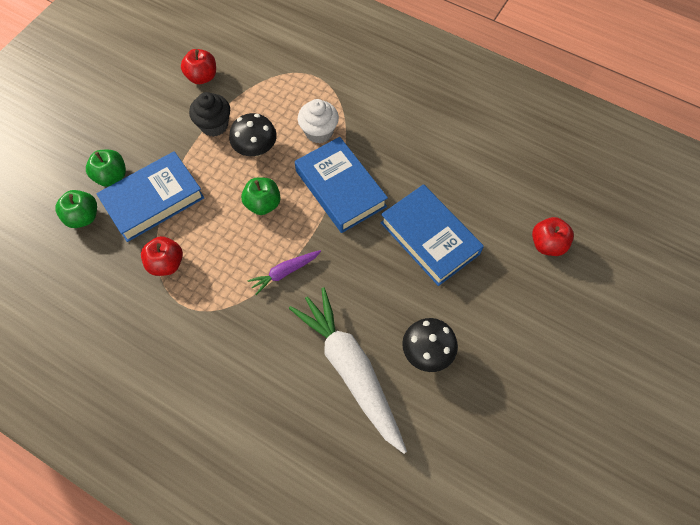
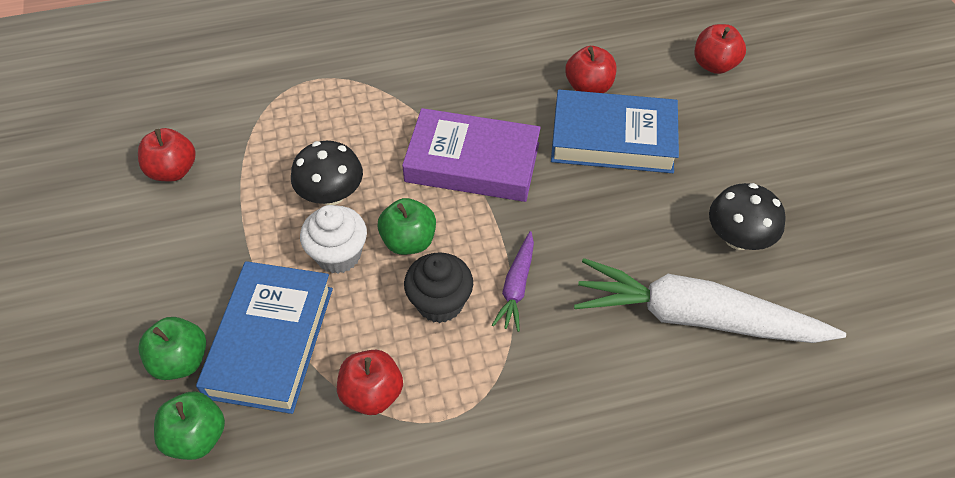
camera: 45 degrees left, 10 degrees down
black cupcake [189,92,230,137] -> black cupcake moved to [404,252,473,323]
blue book [295,137,388,233] -> purple book [402,108,541,202]
white cupcake [298,99,339,144] -> white cupcake moved to [300,205,367,274]
none -> red apple [565,46,616,93]

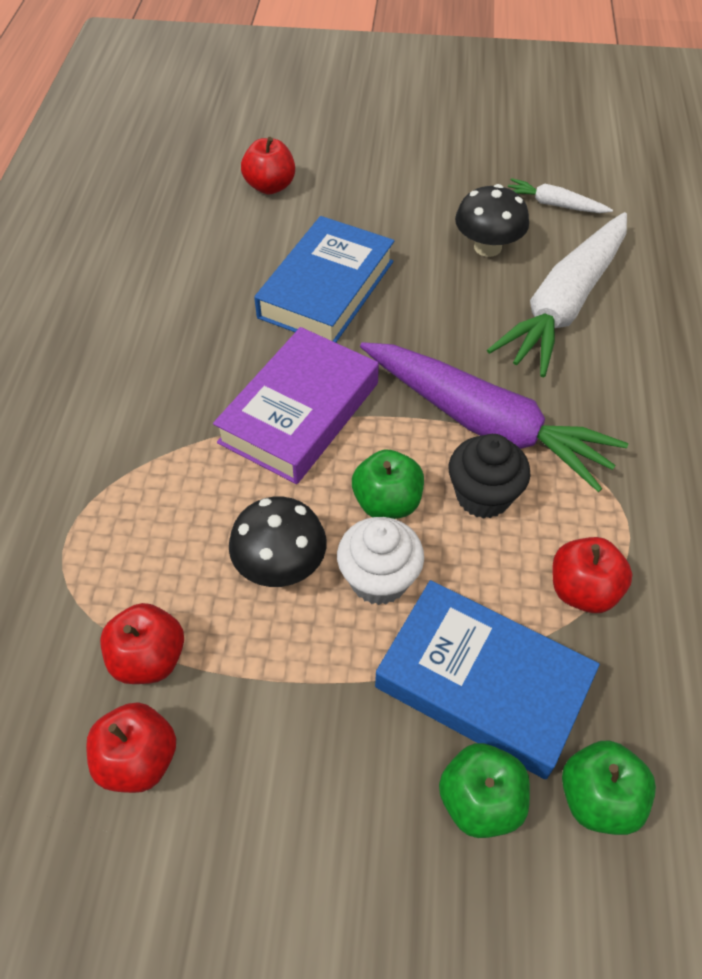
camera: 70 degrees left, 0 degrees up
purple carrot [492,231,534,332] -> purple carrot [360,342,628,492], size x2.17
red apple [565,46,616,93] -> red apple moved to [100,603,184,684]
none -> white carrot [508,178,613,213]

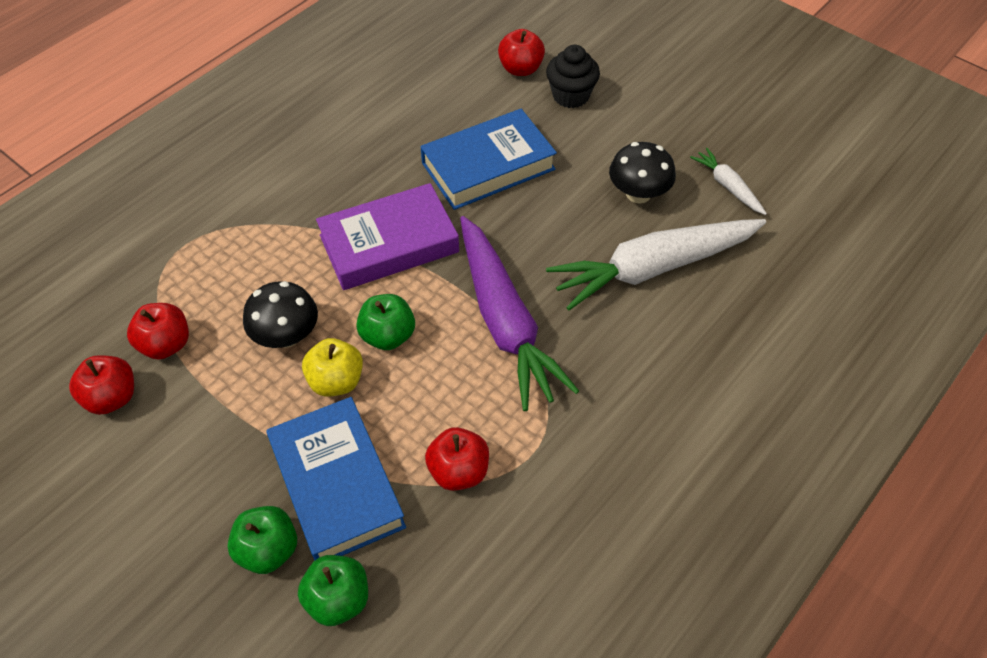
camera: 35 degrees right, 0 degrees up
white cupcake [337,517,424,605] -> yellow apple [302,338,363,397]
black cupcake [449,434,531,519] -> black cupcake moved to [546,45,600,108]

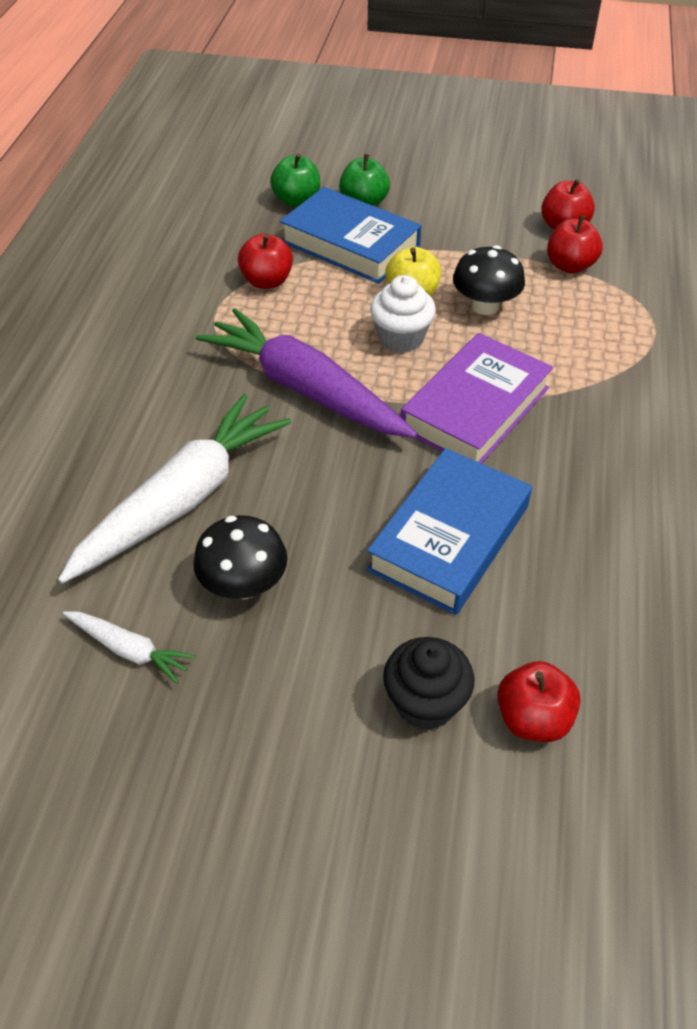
camera: 150 degrees right, 5 degrees down
green apple [356,294,415,350] -> white cupcake [370,275,436,353]

